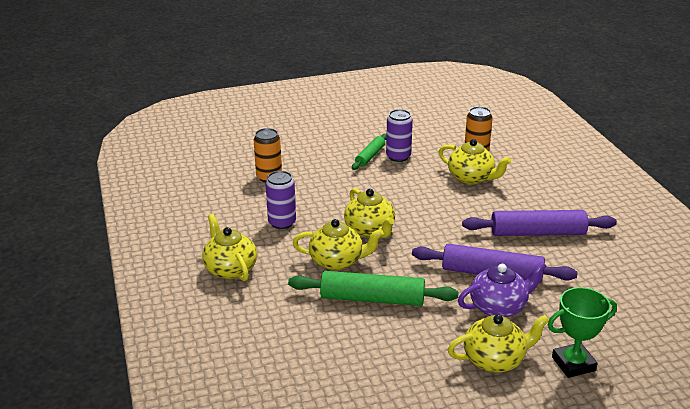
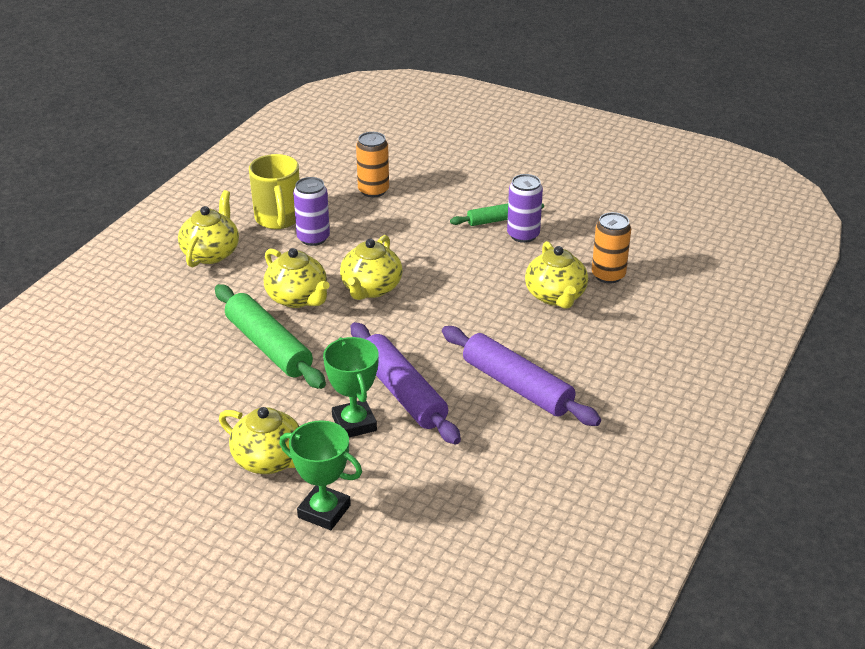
camera: 45 degrees right, 5 degrees up
purple teapot [458,261,547,317] -> green trophy [323,337,379,438]
none -> yellow mug [249,154,300,229]

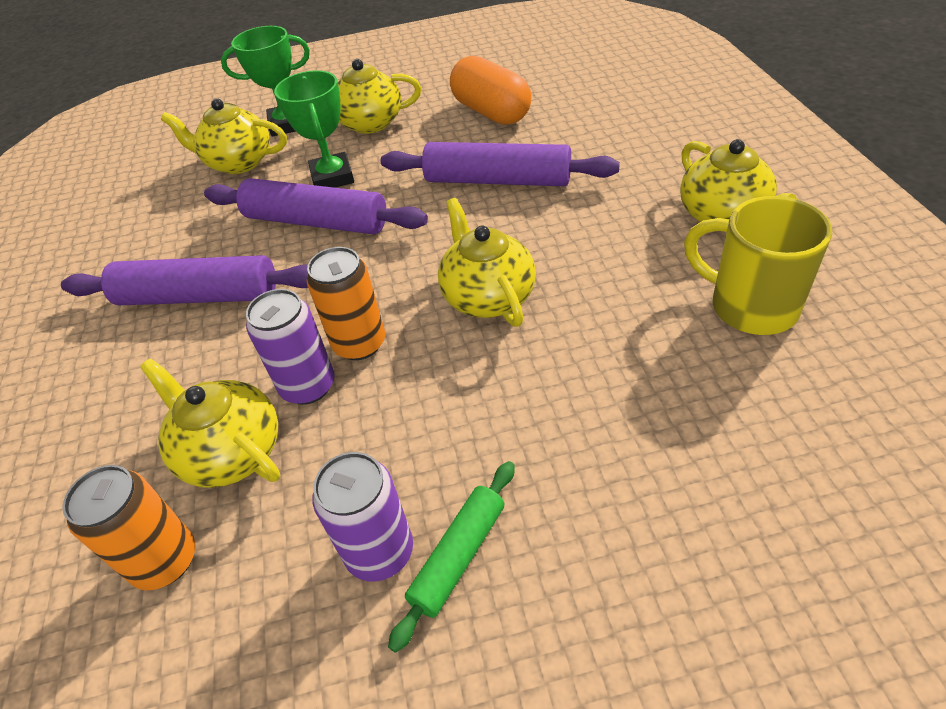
camera: 145 degrees right, 10 degrees up
green rolling pin [215,284,326,389] -> purple rolling pin [381,142,620,186]
yellow teapot [264,248,330,308] -> yellow teapot moved to [161,98,287,174]
purple can [293,177,330,246] -> purple can moved to [246,289,335,405]
green trophy [323,337,379,438] -> green trophy turned 45 degrees clockwise [274,70,354,188]
orange can [356,132,389,198] -> orange can moved to [307,247,385,360]
none -> orange capsule [450,56,531,125]

